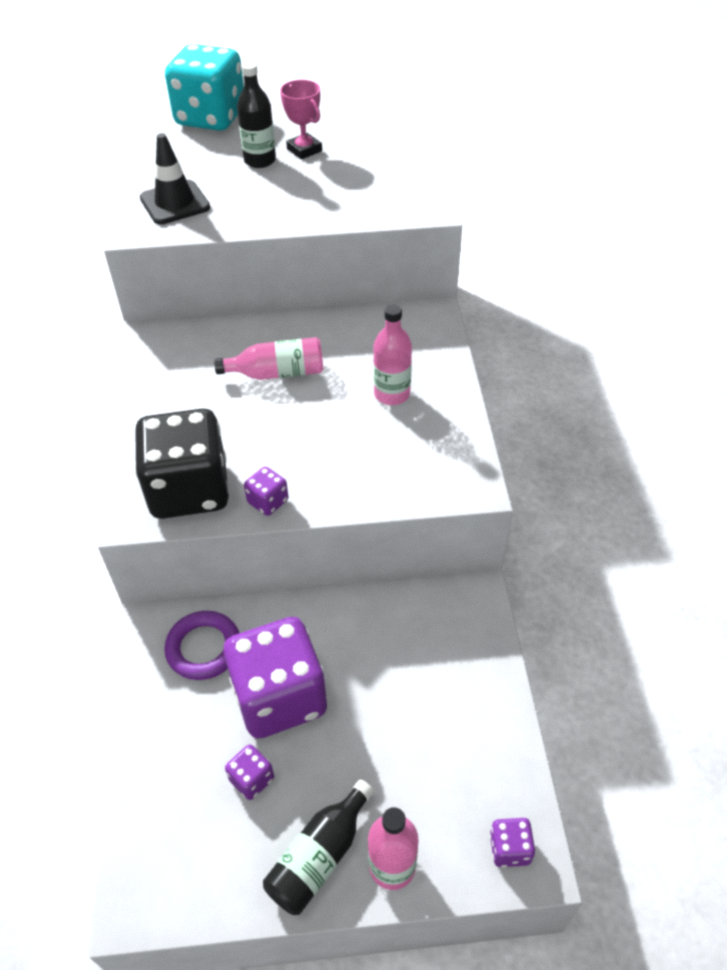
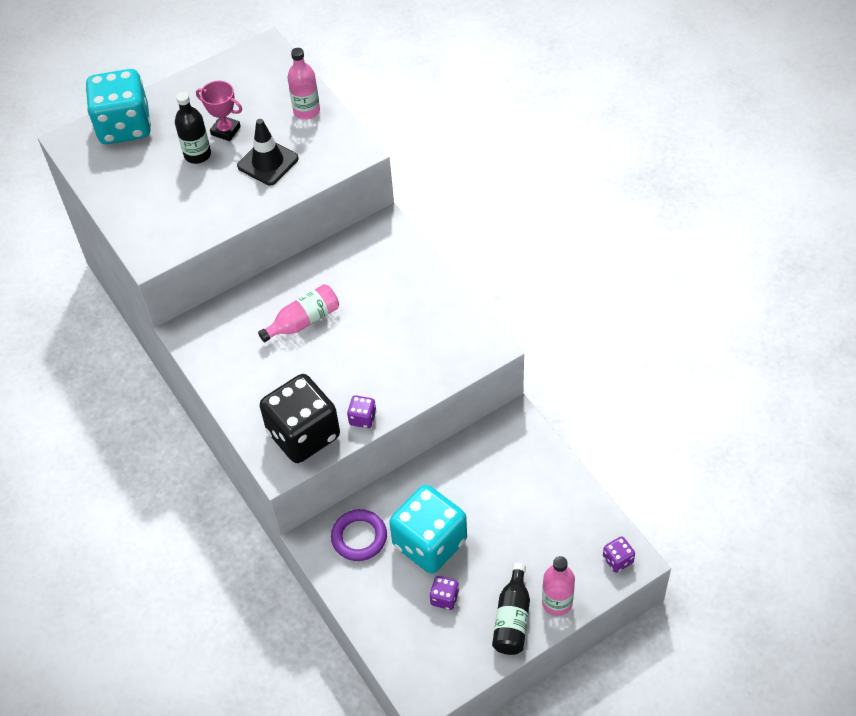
camera: 25 degrees left, 5 degrees up
black traffic cone [140,133,210,224] -> black traffic cone moved to [237,119,299,185]
purple dice [223,617,327,739] -> turquoise dice [389,485,467,574]
pink bottle [373,304,412,405] -> pink bottle moved to [287,48,320,120]

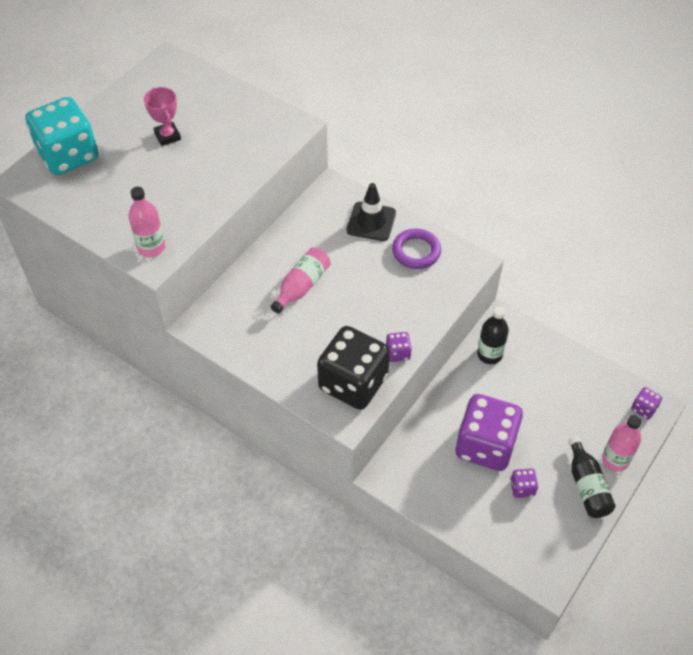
camera: 25 degrees left, 0 degrees up
black bottle [175,92,211,164] -> black bottle moved to [477,306,509,364]
pink trophy [196,81,242,141] -> pink trophy turned 60 degrees clockwise [144,87,181,146]
black traffic cone [237,119,299,185] -> black traffic cone moved to [347,183,396,241]
pink bottle [287,48,320,120] -> pink bottle moved to [128,187,165,257]
purple ring [331,509,387,561] -> purple ring moved to [392,229,441,269]
turquoise dice [389,485,467,574] -> purple dice [455,394,523,471]

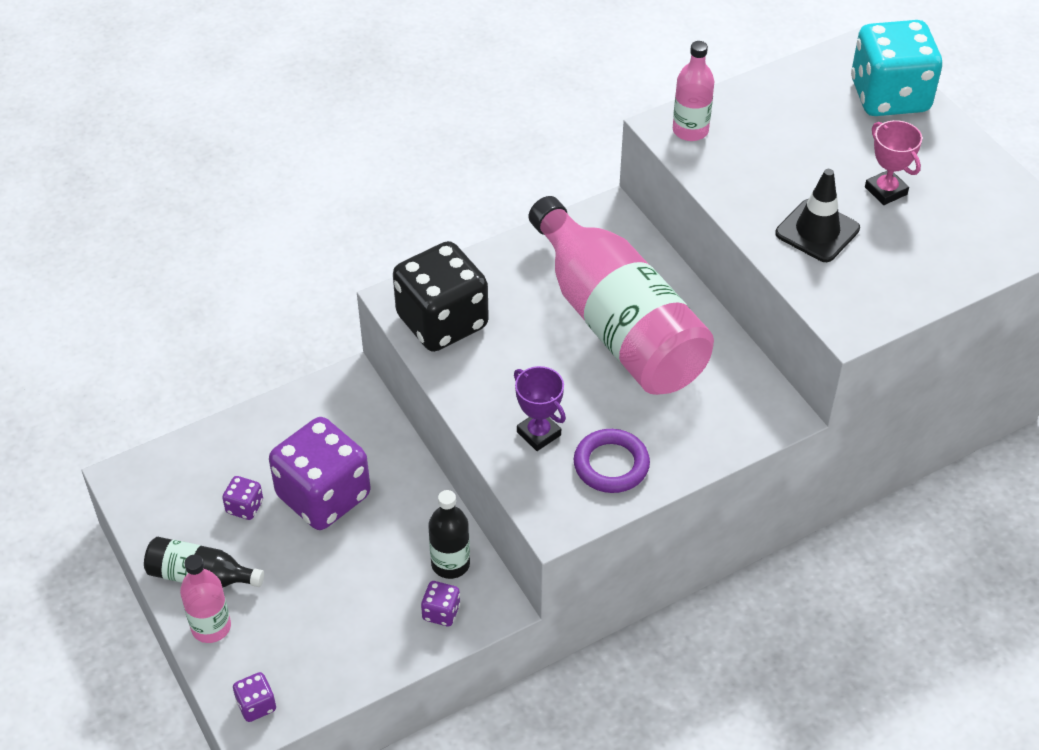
camera: 115 degrees right, 5 degrees down
pink trophy [144,87,181,146] -> pink trophy turned 60 degrees clockwise [865,120,922,205]
pink bottle [271,247,331,314] -> pink bottle [529,196,714,395], size x2.25
black traffic cone [347,183,396,241] -> black traffic cone moved to [775,169,860,262]
purple dice [386,332,412,362] -> purple dice moved to [421,581,460,626]
none -> purple trophy [514,366,566,451]

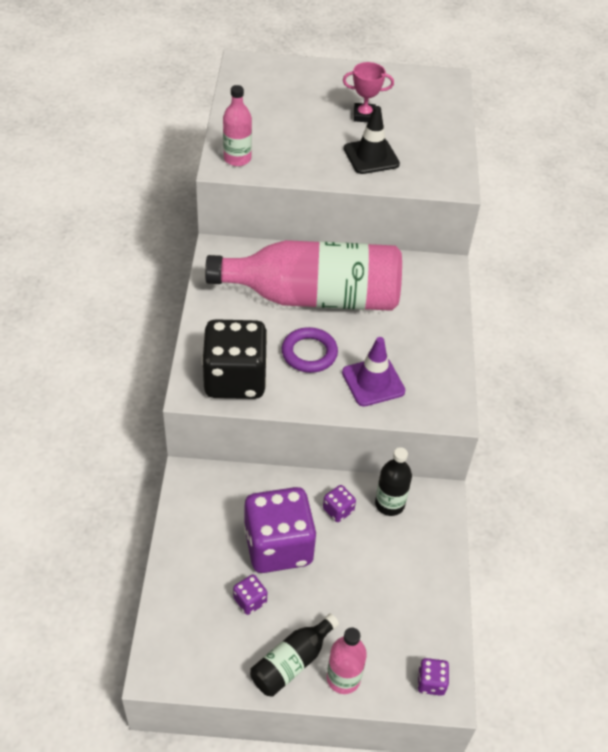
camera: 60 degrees left, 0 degrees up
purple dice [421,581,460,626] -> purple dice moved to [323,485,356,522]
purple trophy [514,366,566,451] -> purple traffic cone [342,337,405,407]
purple ring [574,429,650,493] -> purple ring moved to [282,327,338,373]
turquoise dice [851,20,942,116] -> none

